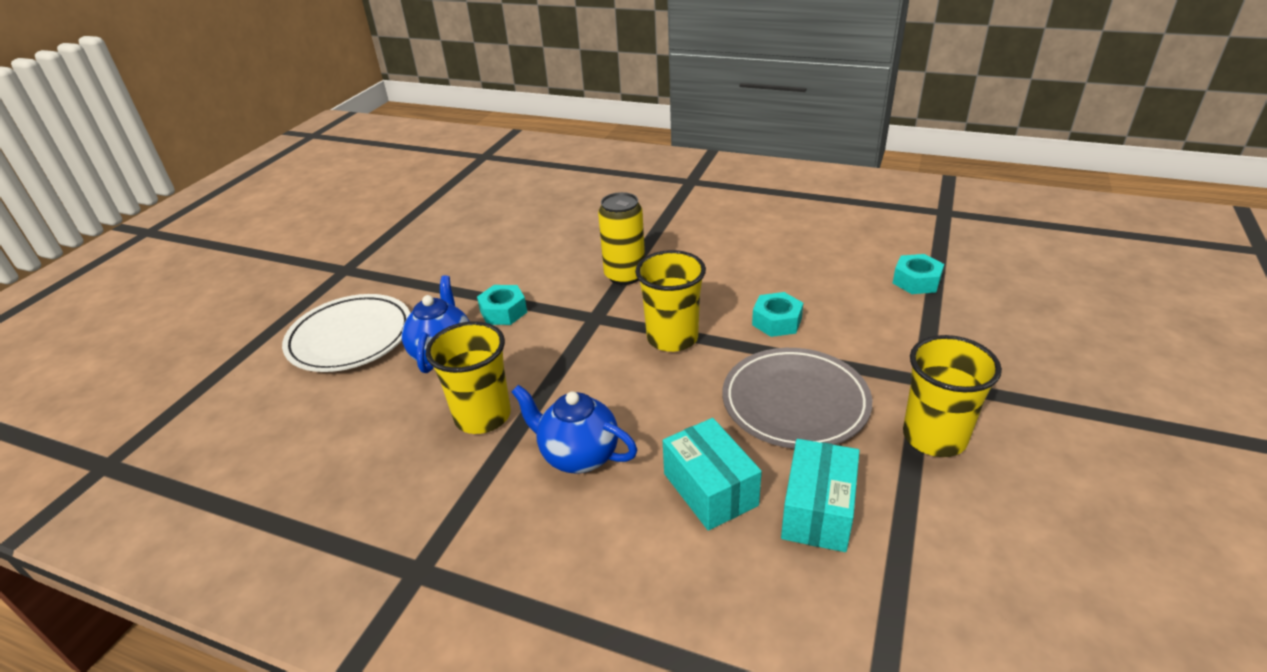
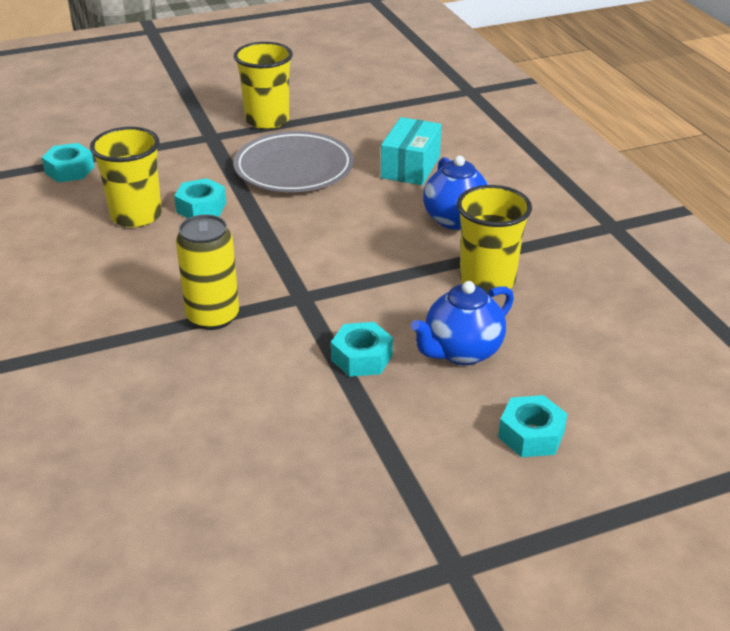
camera: 135 degrees left, 0 degrees up
white plate [282,294,411,372] -> turquoise nut [498,395,567,457]
yellow cup [635,250,706,352] -> yellow cup moved to [90,127,162,227]
turquoise box [781,439,860,552] -> none

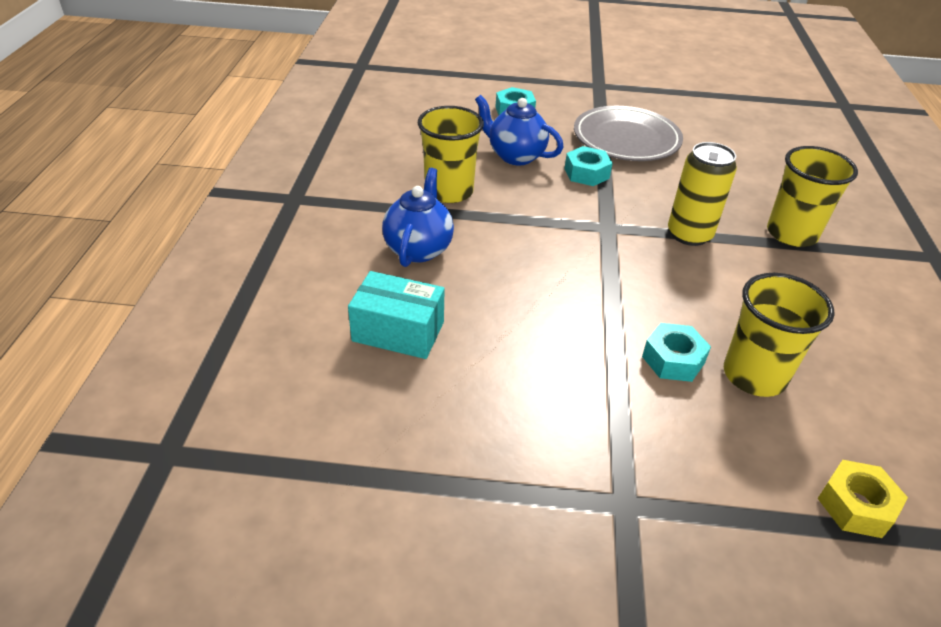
camera: 155 degrees left, 5 degrees up
turquoise nut [42,143,94,182] -> yellow nut [817,460,908,538]
grey plate [233,131,354,192] -> grey plate moved to [574,106,683,161]
yellow cup [234,42,293,129] -> yellow cup moved to [767,146,858,247]
turquoise box [381,117,442,185] -> turquoise box turned 60 degrees clockwise [348,271,445,359]
blue teapot [411,281,514,365] -> blue teapot turned 135 degrees counterclockwise [475,95,563,166]

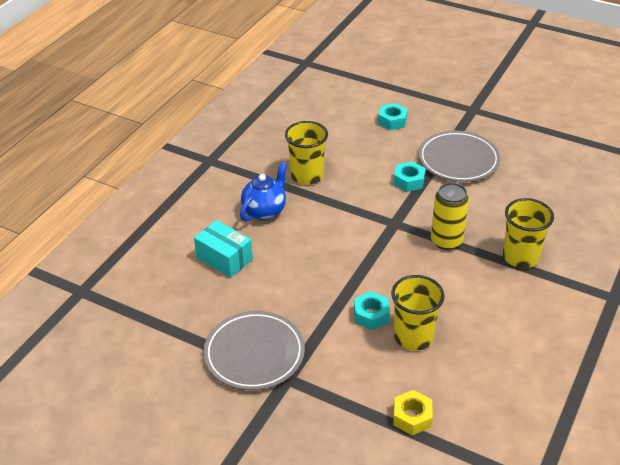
camera: 25 degrees right, 0 degrees up
blue teapot [475,95,563,166] -> none
none -> grey plate [203,311,305,390]

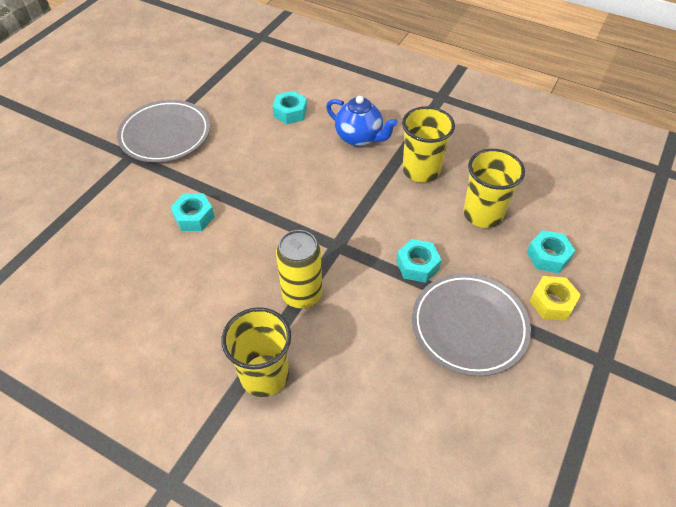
camera: 90 degrees right, 10 degrees up
turquoise box [194,220,253,278] -> turquoise nut [272,91,307,124]
yellow cup [391,275,445,351] -> yellow cup moved to [463,149,525,228]
yellow nut [393,390,433,436] -> yellow nut moved to [530,276,581,321]

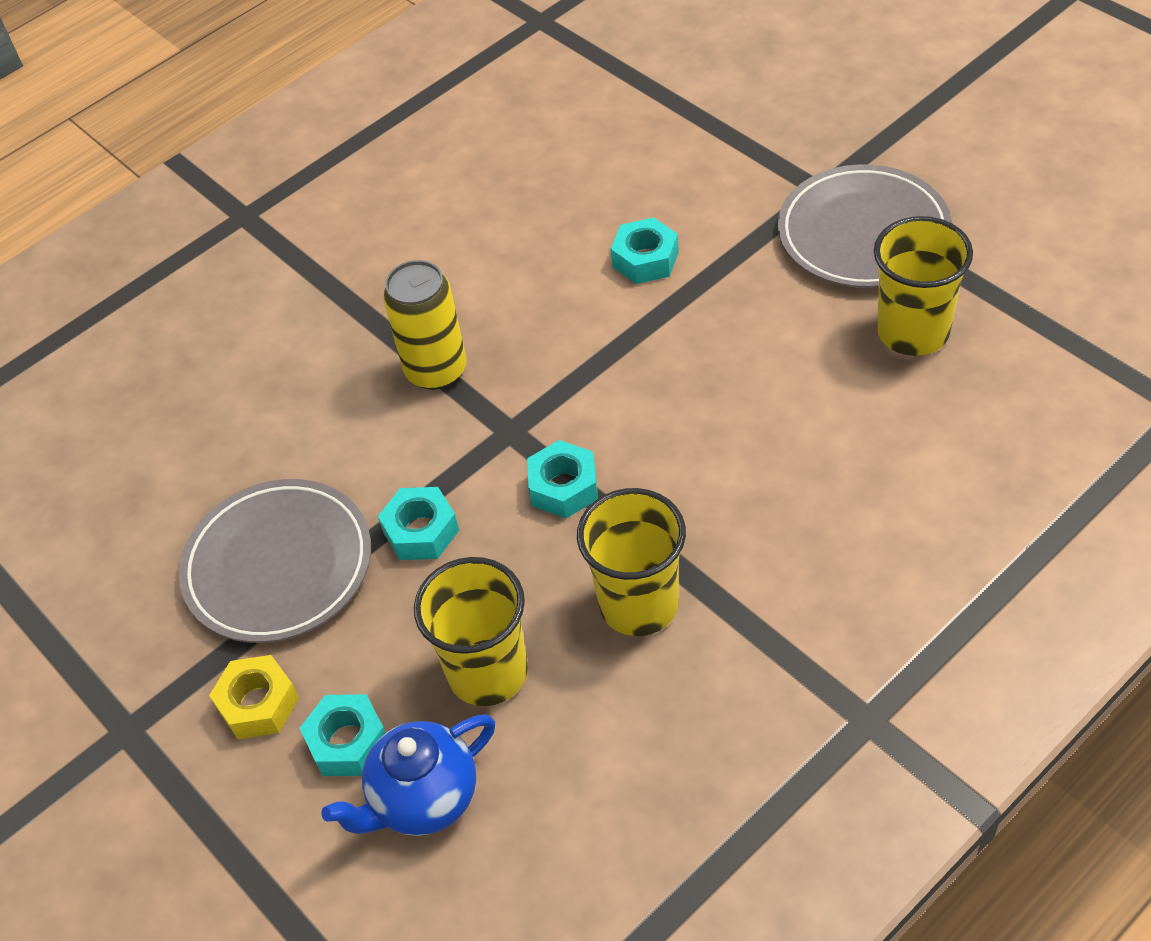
camera: 115 degrees right, 0 degrees up
yellow cup [221,307,291,397] -> yellow cup moved to [874,216,973,356]
turquoise nut [272,91,307,124] -> turquoise nut moved to [527,440,598,518]
blue teapot [326,96,398,147] -> blue teapot moved to [321,715,495,836]

